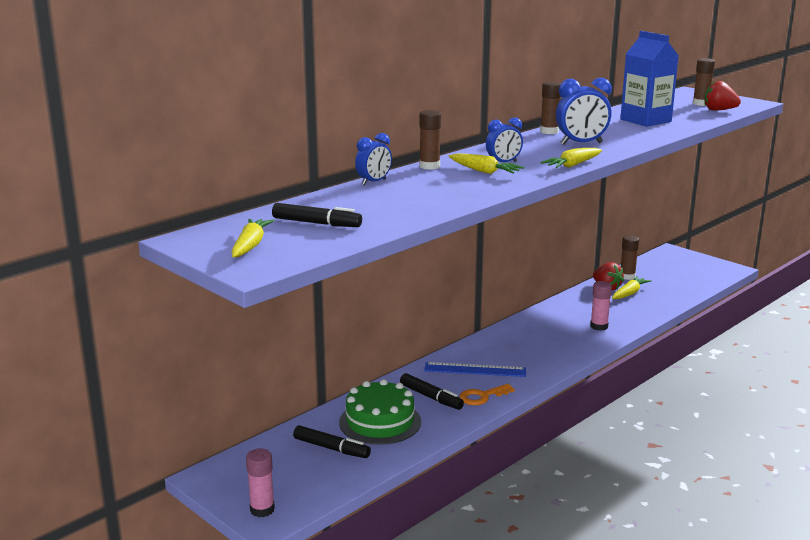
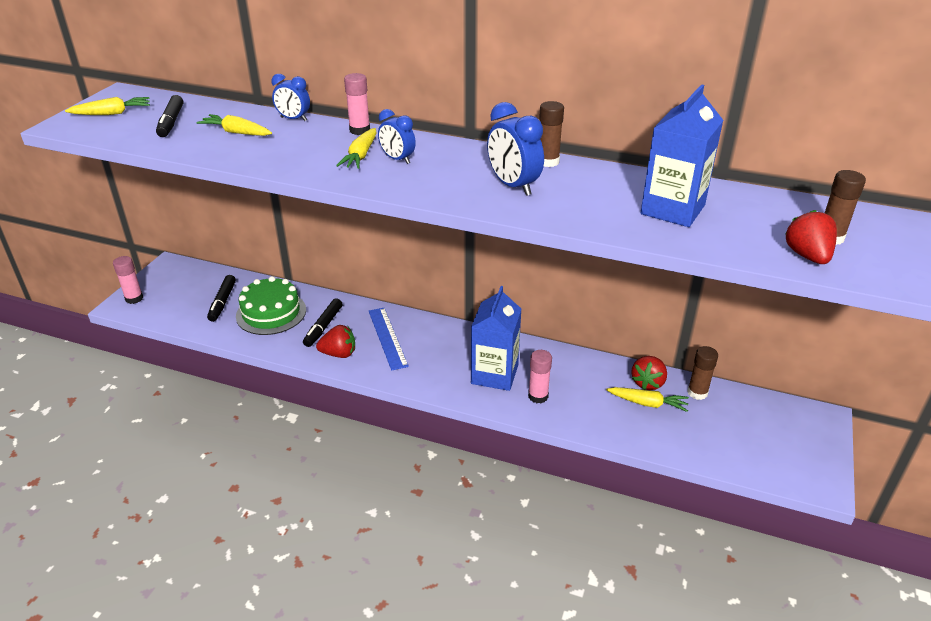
camera: 65 degrees right, 15 degrees up
brown glue stick [419,110,441,170] -> pink glue stick [344,73,370,135]
orange key [459,384,515,405] -> red strawberry [316,325,355,358]
yellow carrot [540,148,602,168] -> yellow carrot moved to [197,114,272,136]
none -> blue carton [471,286,521,391]

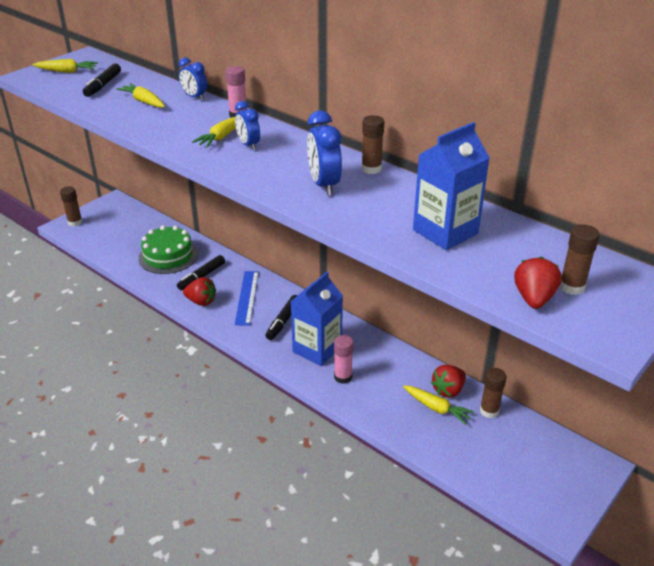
camera: 20 degrees right, 0 degrees up
pink glue stick [113,256,143,304] -> brown glue stick [60,187,83,227]
black marker [207,275,236,322] -> black marker moved to [265,295,297,340]

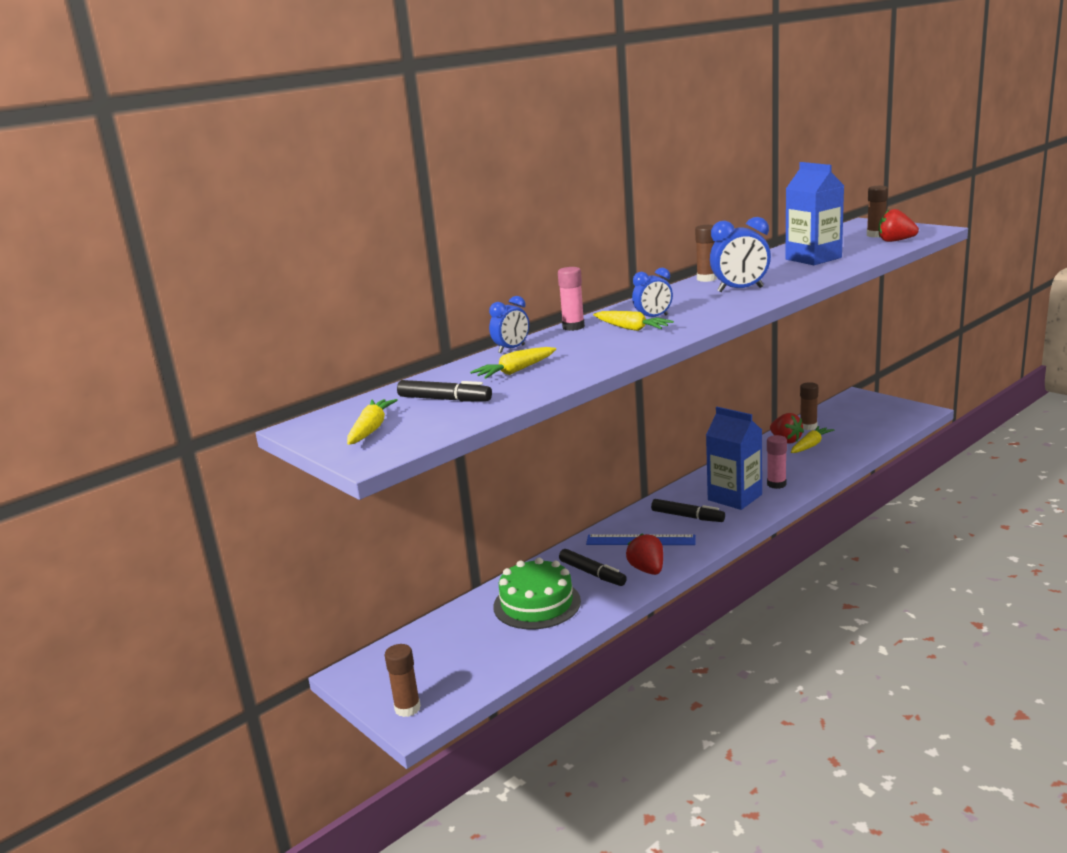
camera: 80 degrees left, 15 degrees down
red strawberry [183,277,216,306] -> red strawberry turned 45 degrees counterclockwise [626,534,663,575]

